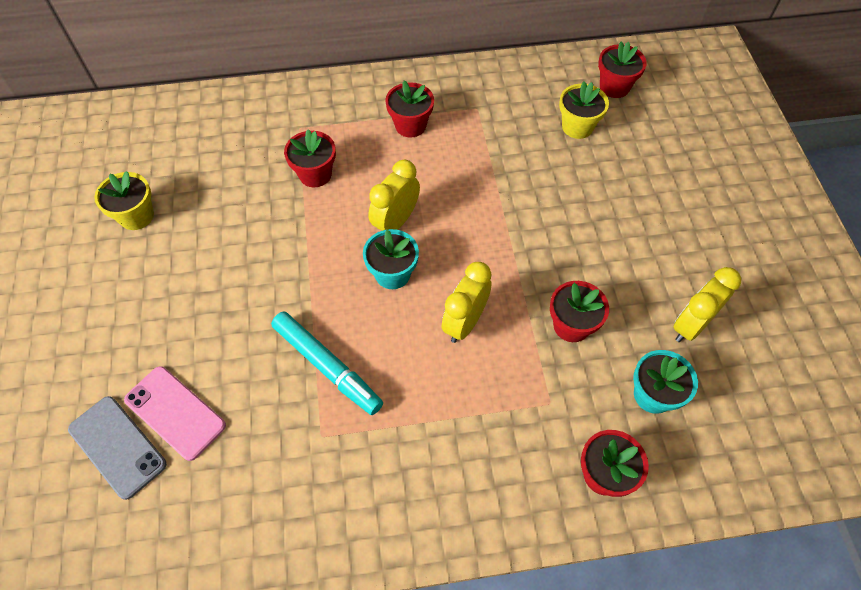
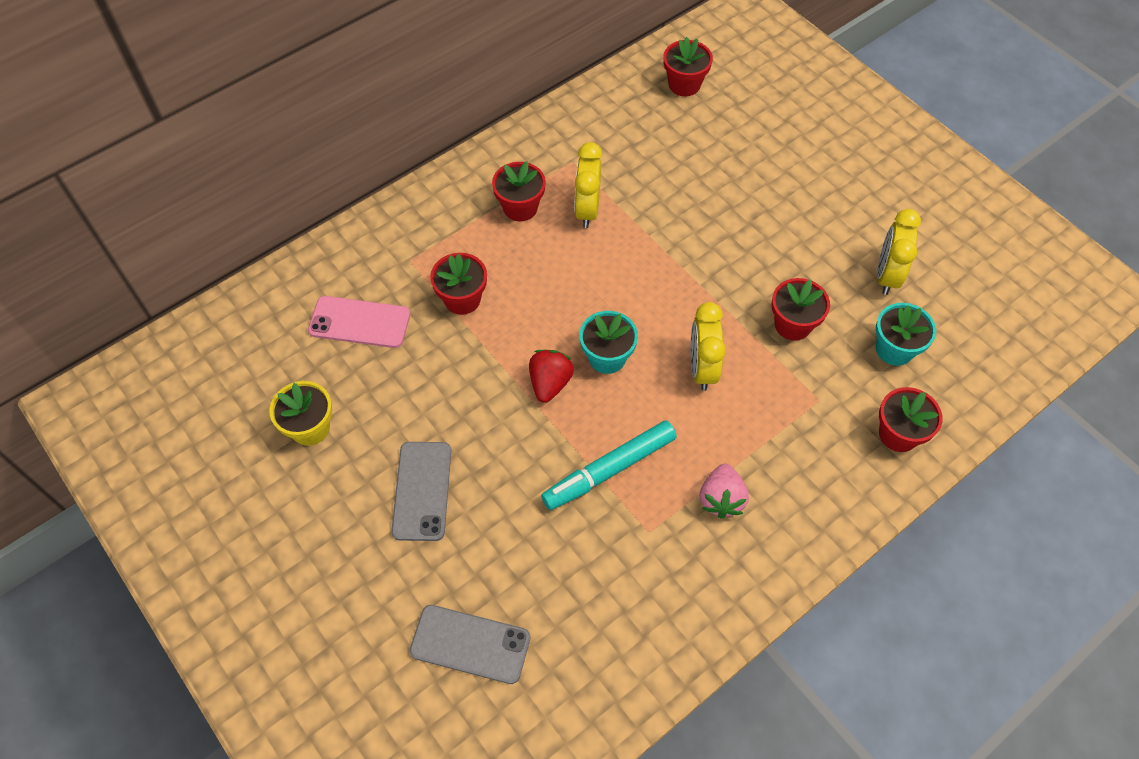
camera: 30 degrees left, 0 degrees up
pink phone [124,366,226,461] -> pink phone moved to [308,296,410,348]
turquoise marker [271,312,383,415] -> turquoise marker turned 135 degrees clockwise [541,421,677,510]
yellow clock [368,160,420,231] -> yellow clock moved to [574,142,602,228]
yellow flower pot [559,81,609,139] -> none
none -> grey phone [391,442,451,541]
none -> red strawberry [529,350,574,403]
none -> pink strawberry [700,464,749,518]

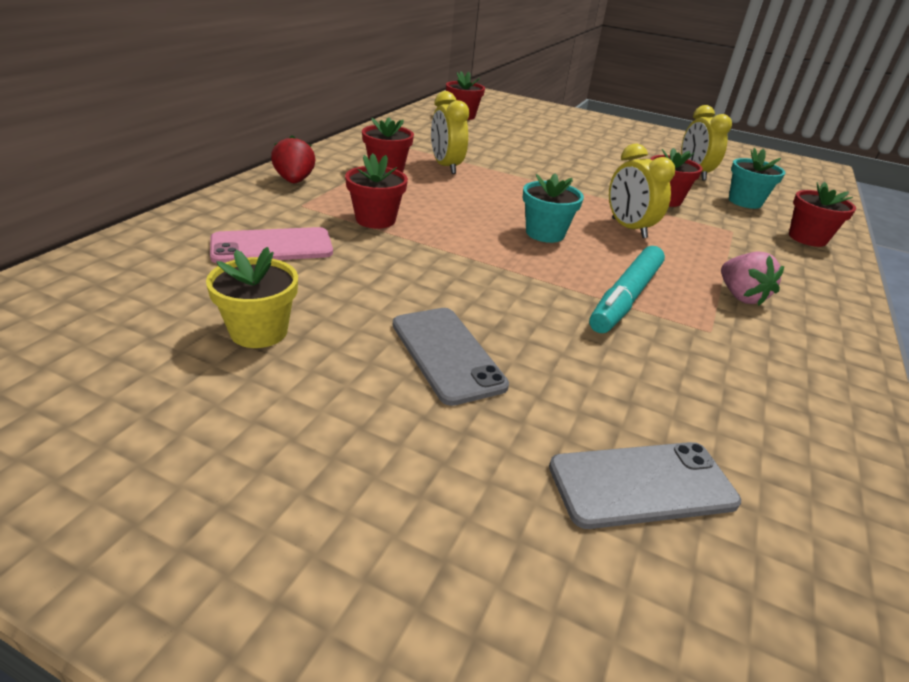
camera: 30 degrees left, 25 degrees down
red strawberry [529,350,574,403] -> red strawberry moved to [271,135,315,183]

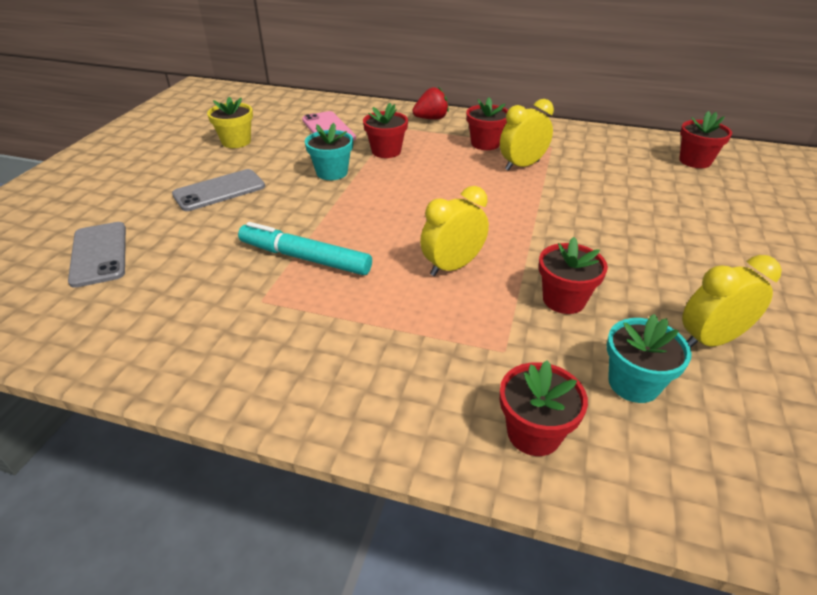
camera: 85 degrees right, 5 degrees up
turquoise flower pot [523,174,584,243] -> turquoise flower pot moved to [305,123,353,180]
pink strawberry [721,252,784,306] -> none

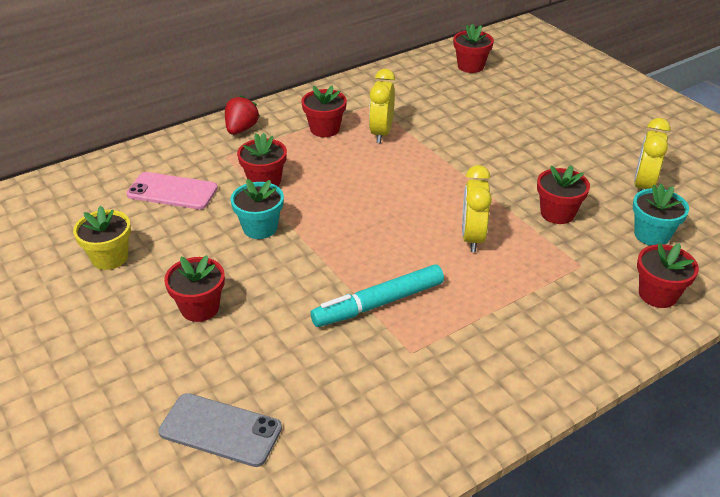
camera: 50 degrees left, 0 degrees up
grey phone [172,169,265,211] -> red flower pot [164,255,225,322]

